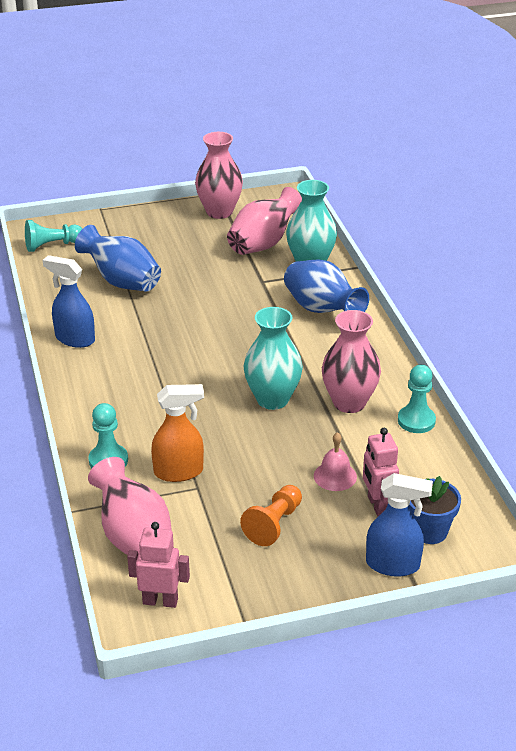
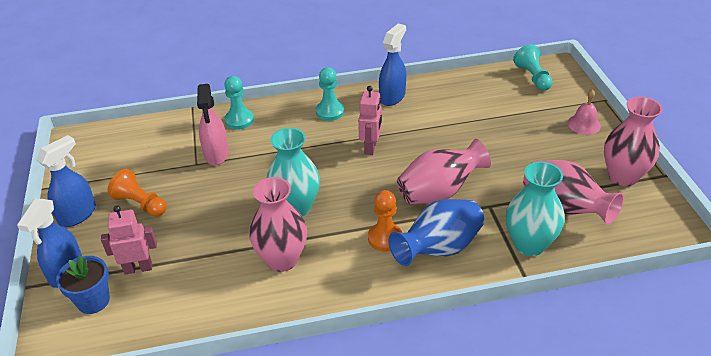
camera: 95 degrees right, 5 degrees up
blue vase [75,225,161,292] -> none
pink vase [88,457,174,555] -> pink vase moved to [397,139,491,205]
pink robot [127,522,190,608] -> pink robot moved to [358,86,382,155]
orange spray bottle [151,384,204,482] -> pink spray bottle [197,84,229,165]
pink bell [314,432,357,491] -> pink bell moved to [568,89,601,135]
turquoise pawn [398,365,436,433] -> turquoise pawn moved to [316,67,344,121]
none -> blue spray bottle [36,135,96,227]
none -> orange pawn [368,190,402,252]

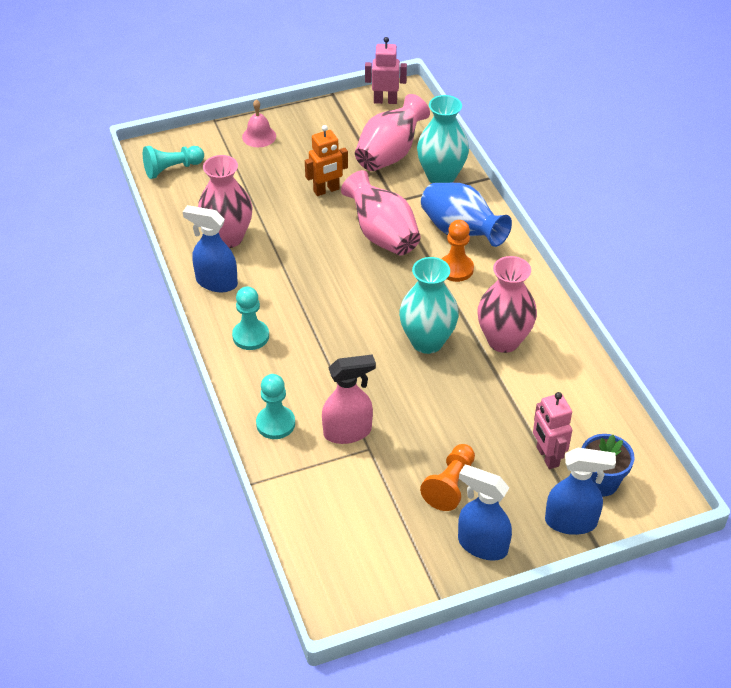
camera: 100 degrees left, 5 degrees up
pink robot [358,86,382,155] -> pink robot moved to [365,37,407,104]
pink vase [604,96,662,186] -> pink vase moved to [198,155,253,248]
none -> orange robot [305,125,348,196]

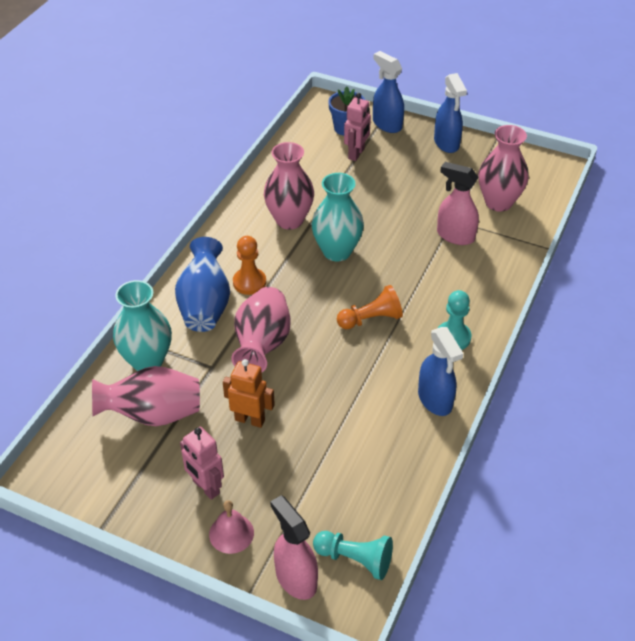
camera: 135 degrees left, 0 degrees up
pink vase [198,155,253,248] -> pink vase moved to [479,125,529,212]
turquoise pawn [256,374,295,439] -> none
pink robot [365,37,407,104] -> pink robot moved to [180,427,224,500]
orange pawn [420,444,475,511] -> orange pawn moved to [337,285,403,329]
none -> pink spray bottle [270,495,318,600]

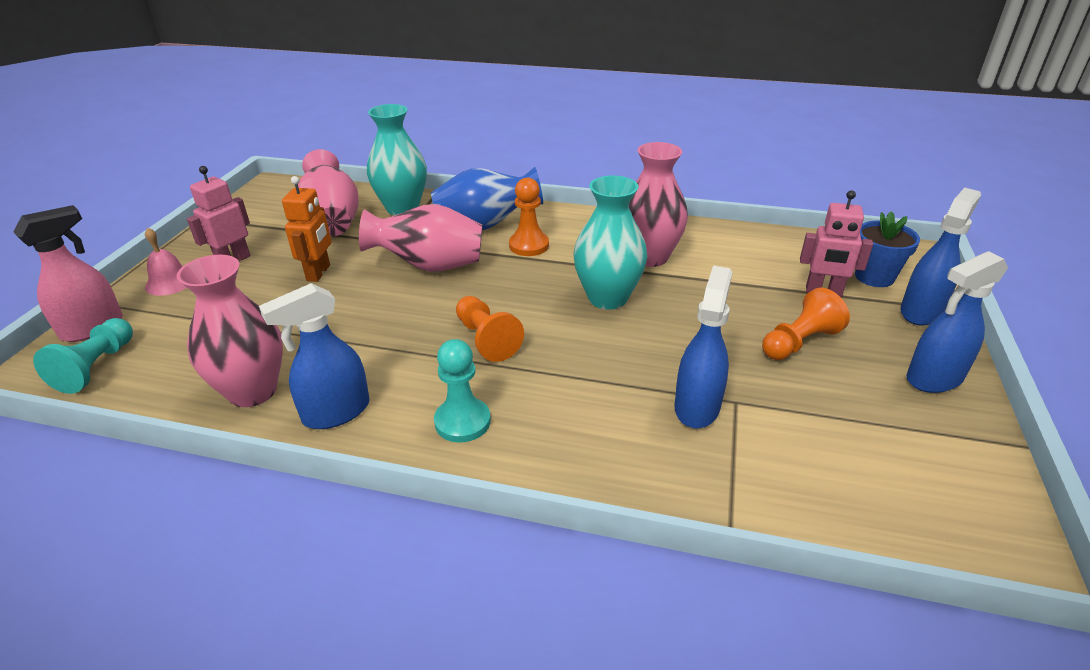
camera: 80 degrees right, 10 degrees down
pink spray bottle [437,162,479,245] -> blue spray bottle [675,266,732,429]
pink vase [479,125,529,212] -> pink vase moved to [176,255,283,407]
none -> orange pawn [762,288,850,360]

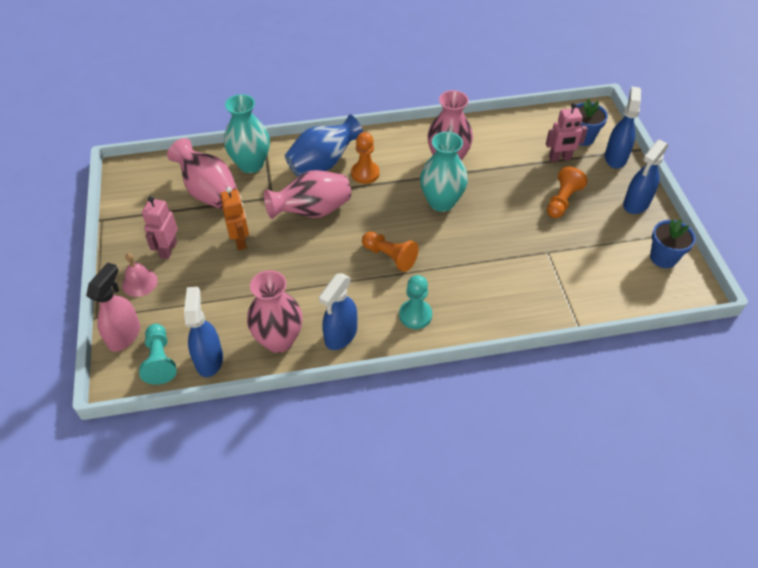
camera: 25 degrees left, 15 degrees up
blue spray bottle [675,266,732,429] -> blue spray bottle moved to [184,287,223,377]
none -> blue flower pot [650,219,696,268]

